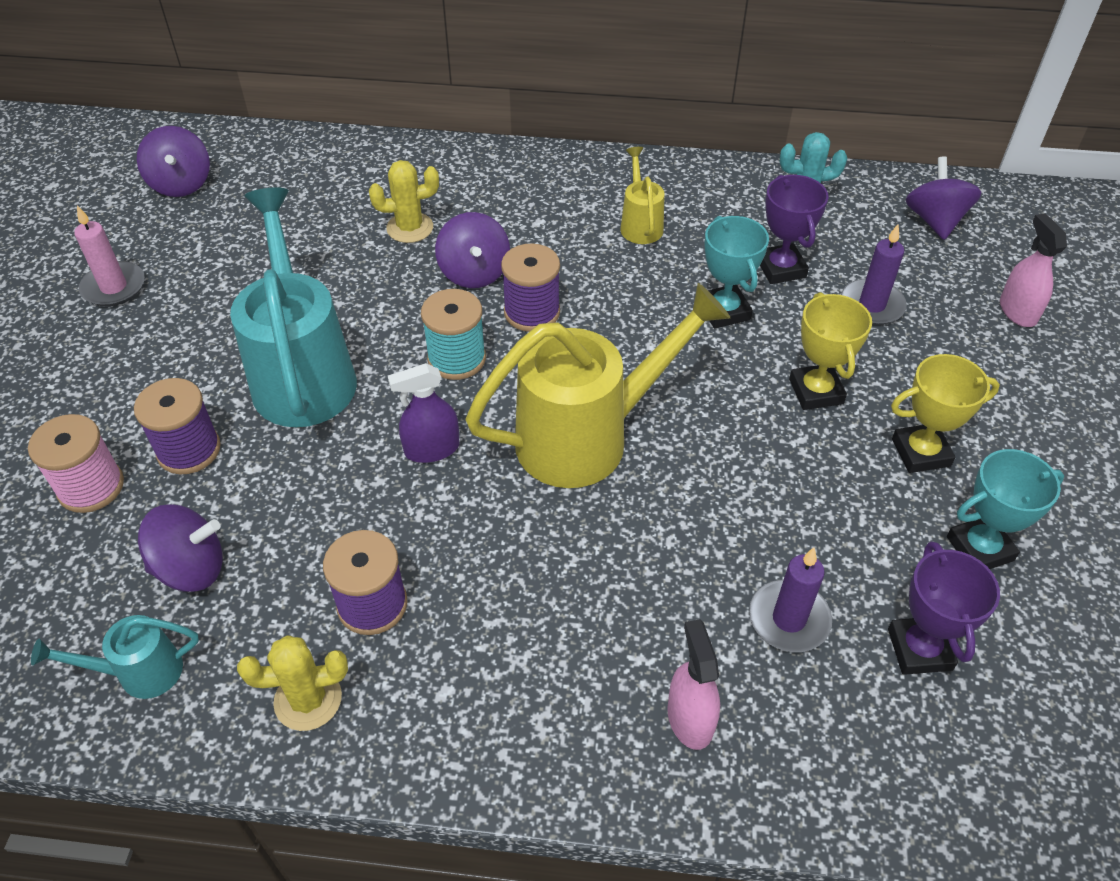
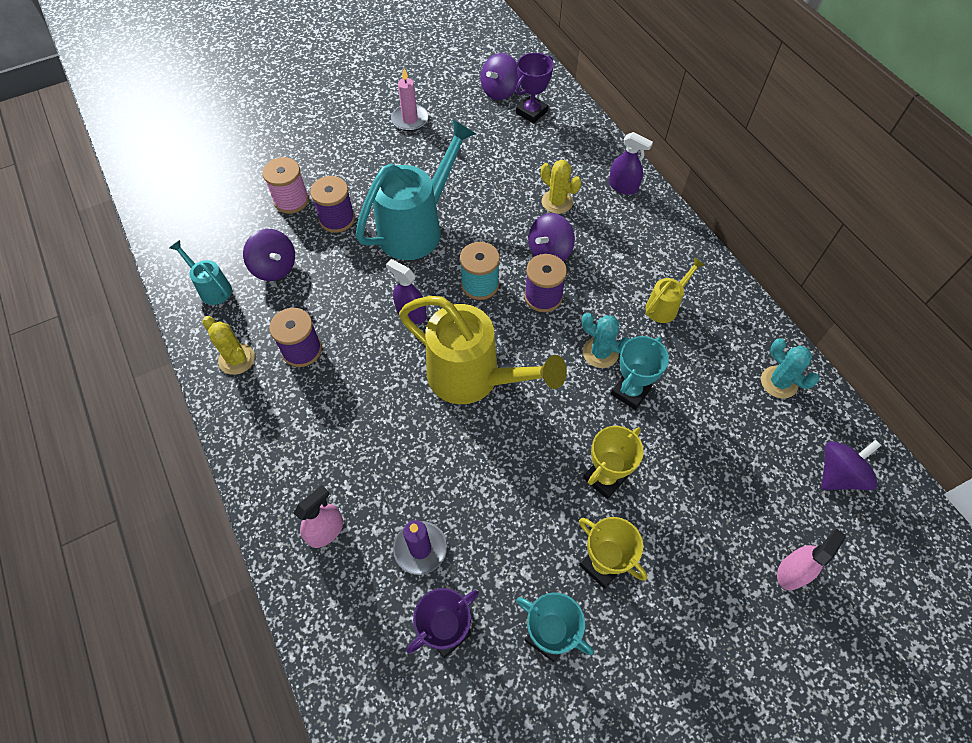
camera: 55 degrees right, 10 degrees up
purple trophy [760,175,829,284] -> purple trophy moved to [516,53,554,124]
purple candle [841,224,907,325] -> none
none -> turquoise cactus [582,313,630,368]
none -> purple spray bottle [609,132,653,195]

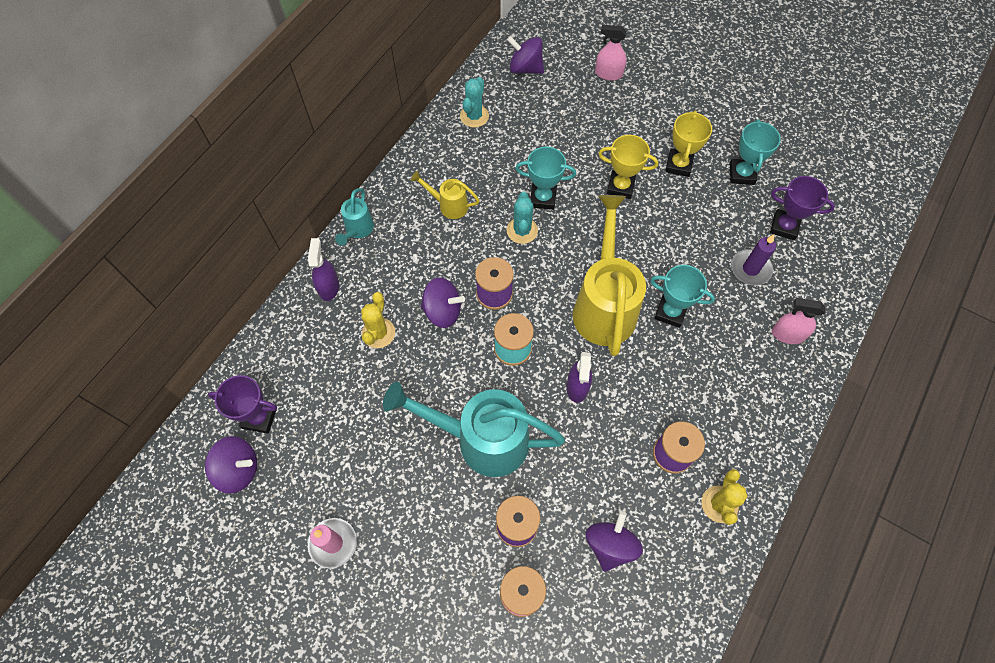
camera: 120 degrees left, 5 degrees up
turquoise watering can [170,240,232,305] -> turquoise watering can moved to [335,188,374,246]
none -> turquoise trophy [650,265,715,328]

